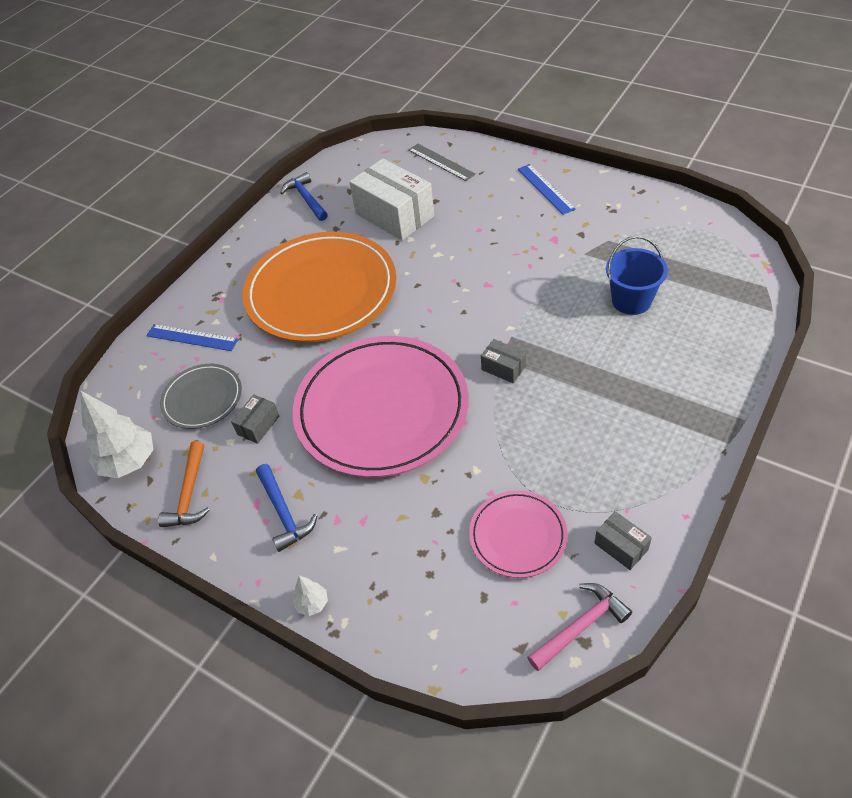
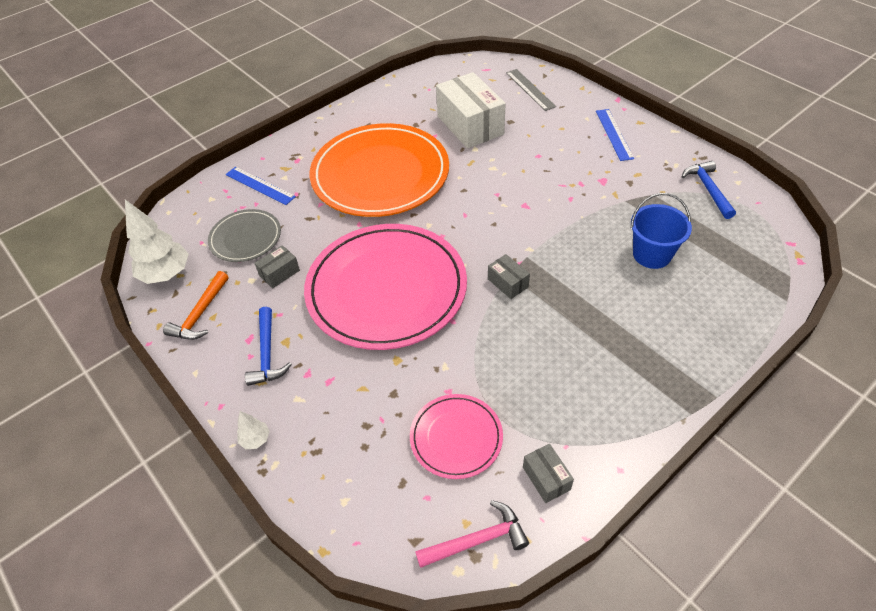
camera: 15 degrees right, 0 degrees up
blue hammer [280,172,328,221] -> blue hammer moved to [682,161,736,219]

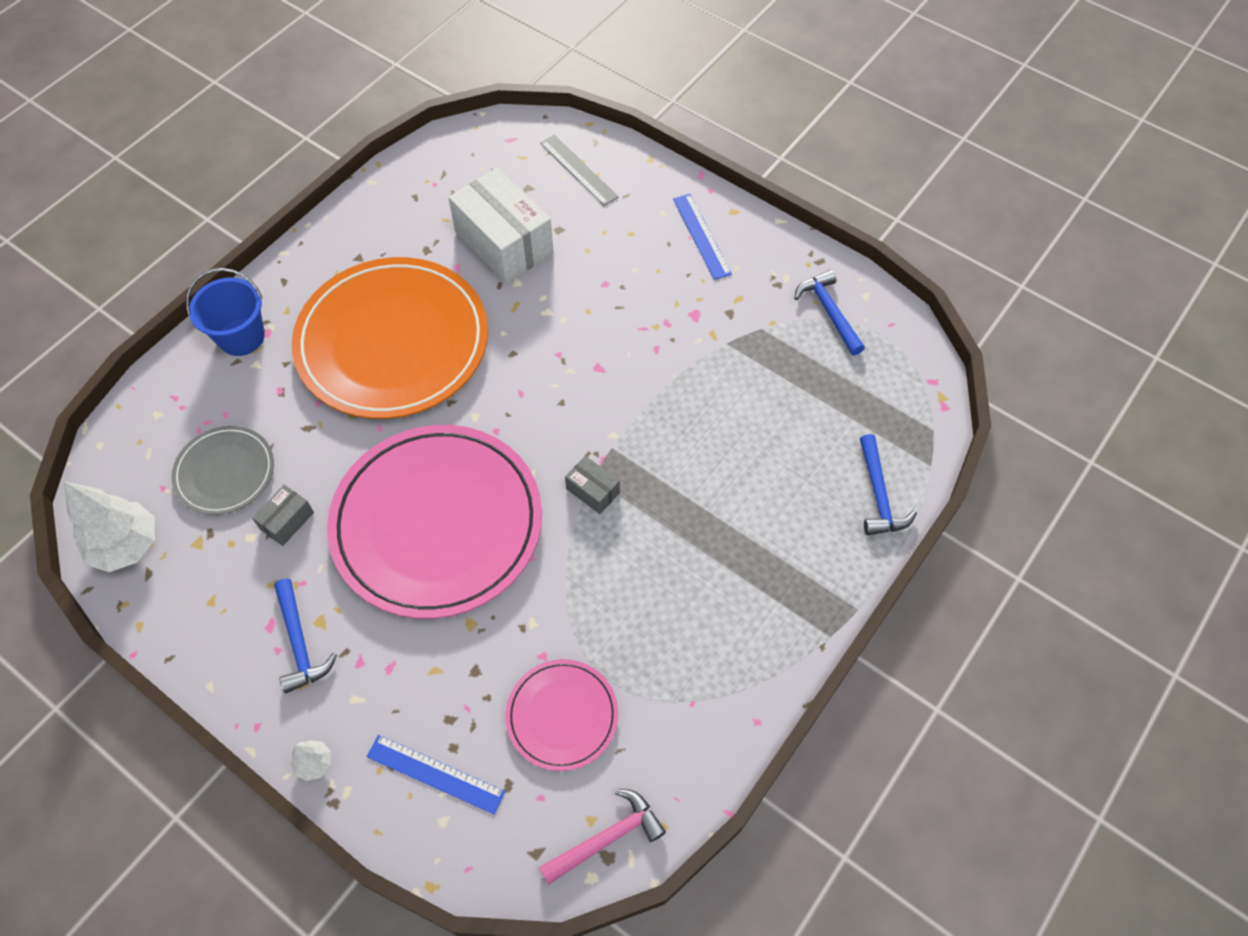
camera: 15 degrees left, 10 degrees up
orange hammer [163,271,229,340] -> none
blue ruler [226,167,296,205] -> blue ruler moved to [367,735,505,815]
grey box [523,444,574,503] -> none
blue bucket [631,193,692,269] -> blue bucket moved to [186,268,265,356]
none -> blue hammer [860,434,917,536]

